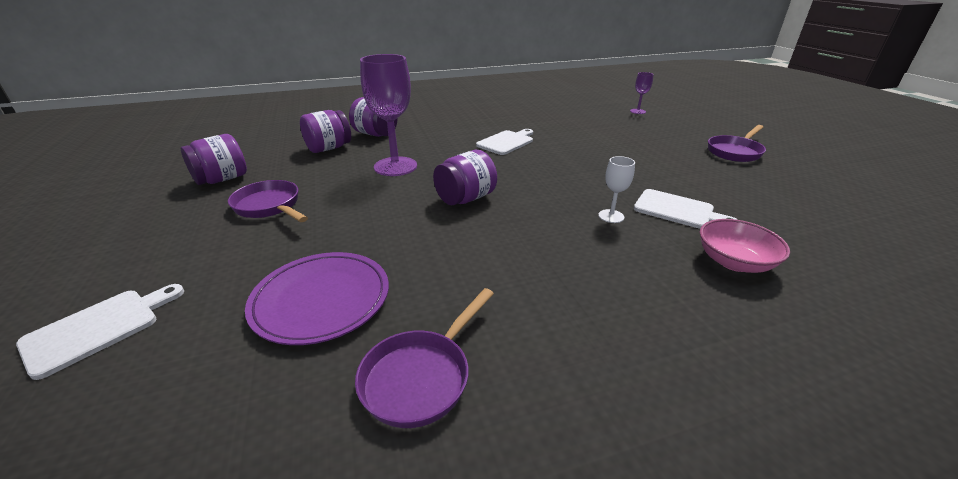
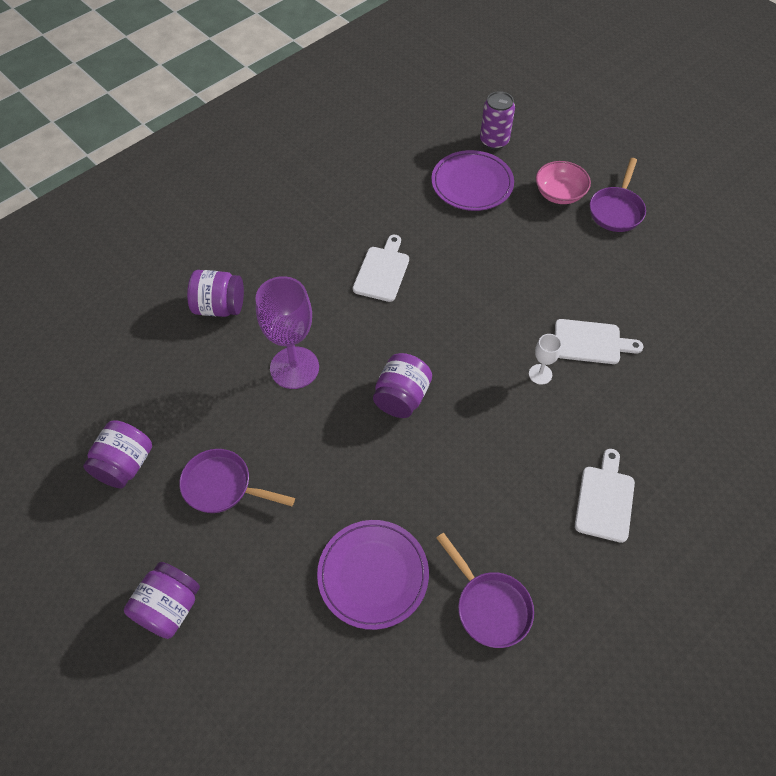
camera: 25 degrees left, 25 degrees up
white cutting board [16,284,184,380] -> white cutting board moved to [575,449,635,543]
purple jar [300,110,351,153] -> purple jar moved to [124,562,200,639]
purple pan [355,288,494,428] -> purple pan turned 45 degrees counterclockwise [437,533,534,648]
purple goblet [630,72,653,114] -> purple can [480,91,515,149]
pink bowl [700,219,790,273] -> pink bowl moved to [536,161,591,204]
none -> purple plate [431,150,514,211]

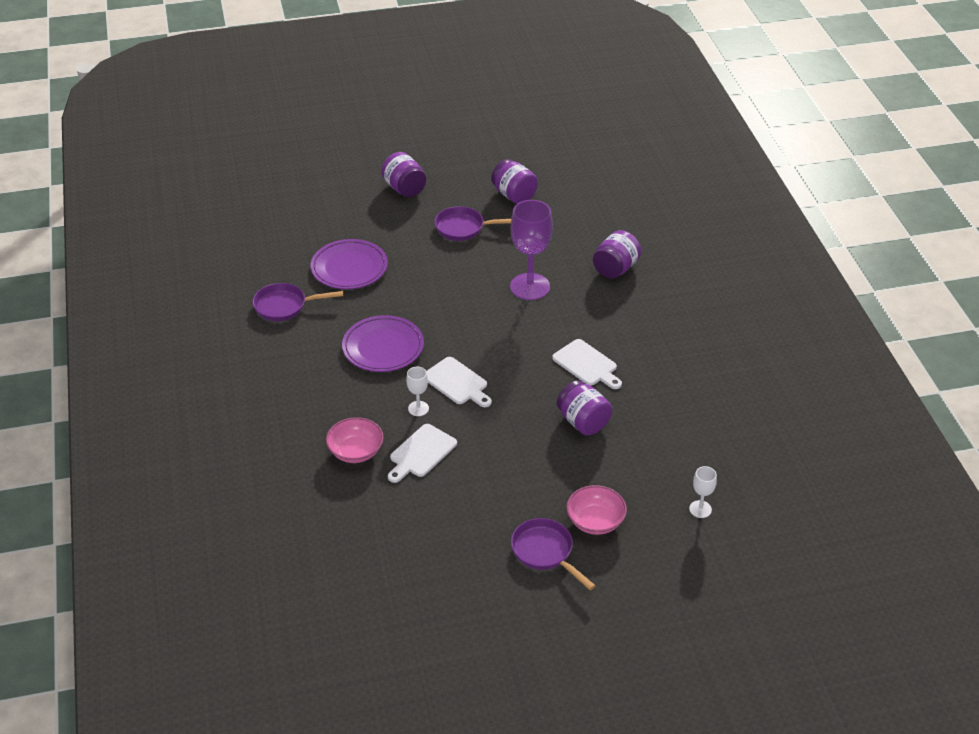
camera: 120 degrees right, 15 degrees down
purple pan [179,449,295,513] -> purple pan turned 135 degrees counterclockwise [434,206,511,241]
purple jar [373,353,432,418] -> purple jar moved to [557,380,612,435]
purple plate [431,150,514,211] -> purple plate moved to [342,315,424,372]
purple can [480,91,515,149] -> white goblet [689,466,717,518]
white cutting board [575,449,635,543] -> white cutting board moved to [426,357,492,407]
none -> pink bowl [326,417,384,463]

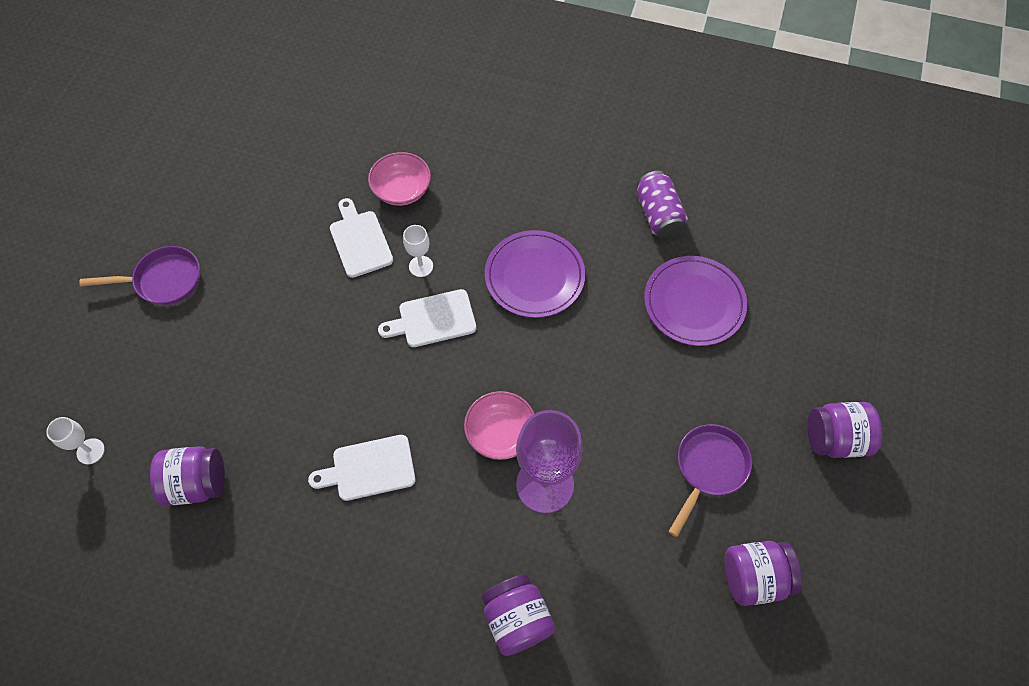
camera: 120 degrees right, 20 degrees up
purple pan [253,283,343,321] -> purple can [637,171,688,239]
purple jar [557,380,612,435] -> purple jar moved to [150,446,225,506]
pink bowl [566,485,627,535] -> pink bowl moved to [464,391,535,460]

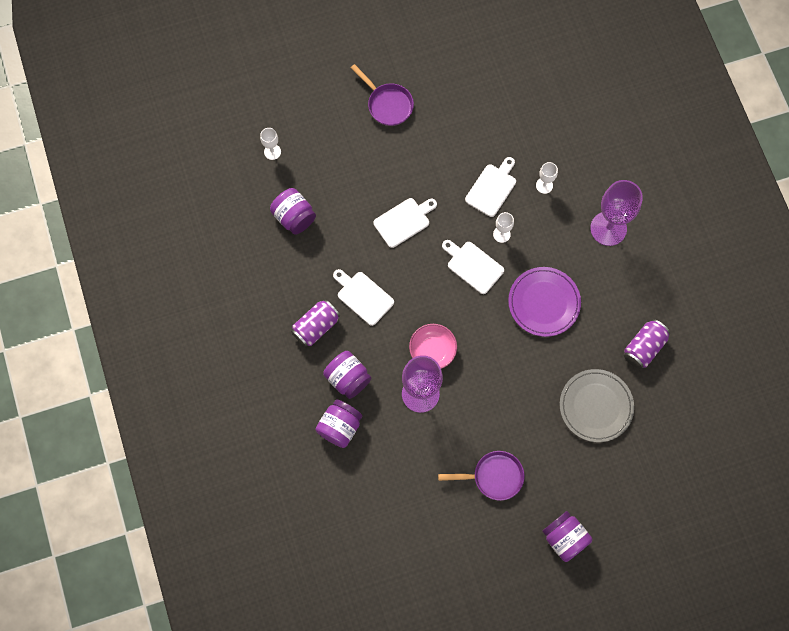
camera: 55 degrees right, 10 degrees up
pink bowl [368,152,431,206] -> white goblet [536,162,558,194]
purple plate [644,256,747,346] -> grey plate [560,369,634,442]
purple jar [725,541,802,606] -> purple jar moved to [323,351,371,399]
none -> purple can [291,299,340,347]
none -> white cutting board [373,198,437,248]
none -> purple goblet [590,180,643,246]

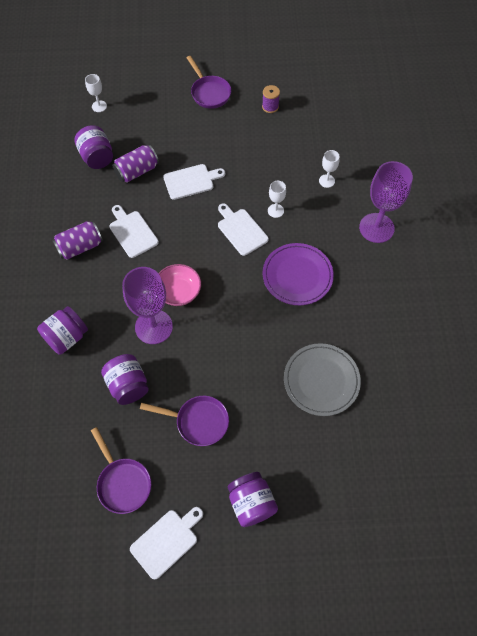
camera: 15 degrees right, 10 degrees down
purple jar [323,351,371,399] -> purple jar moved to [101,354,149,405]
white cutting board [465,157,516,217] -> white cutting board moved to [130,507,203,580]
purple can [624,319,670,369] -> purple can moved to [112,145,159,183]
none -> purple pan [91,427,151,514]
none -> purple spool [262,85,280,113]

